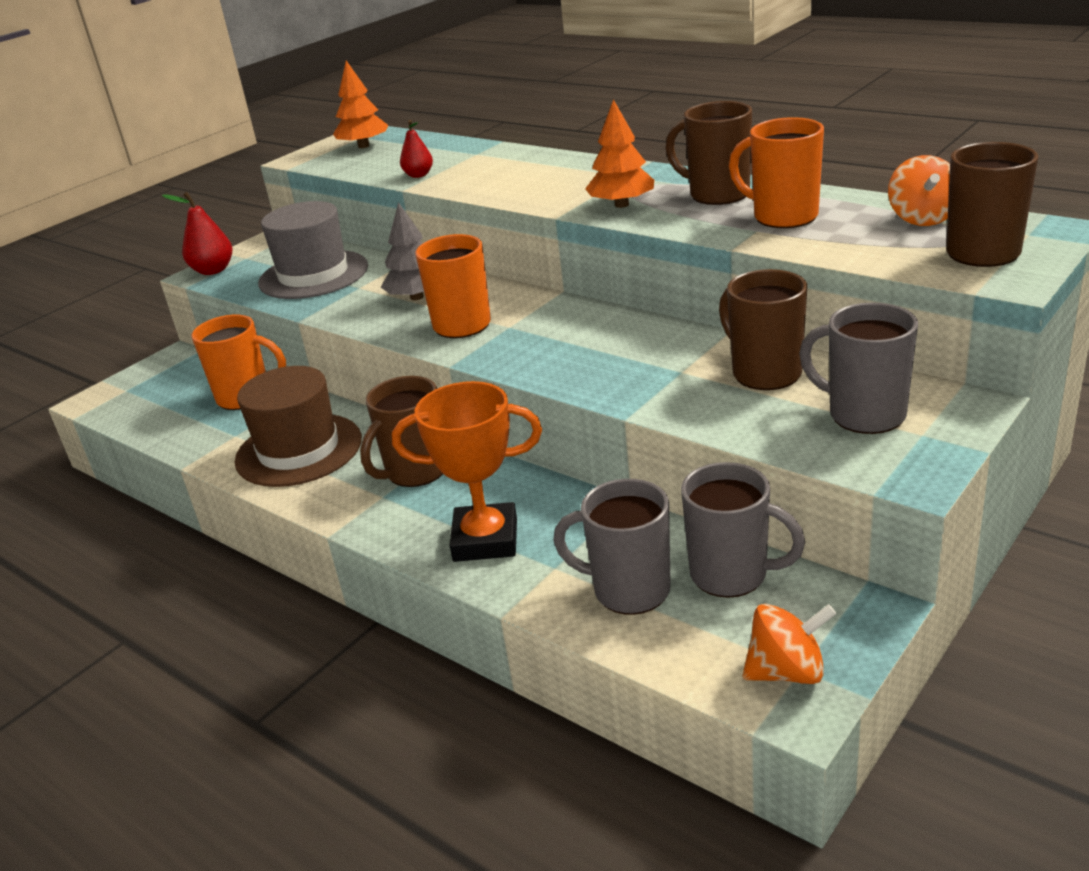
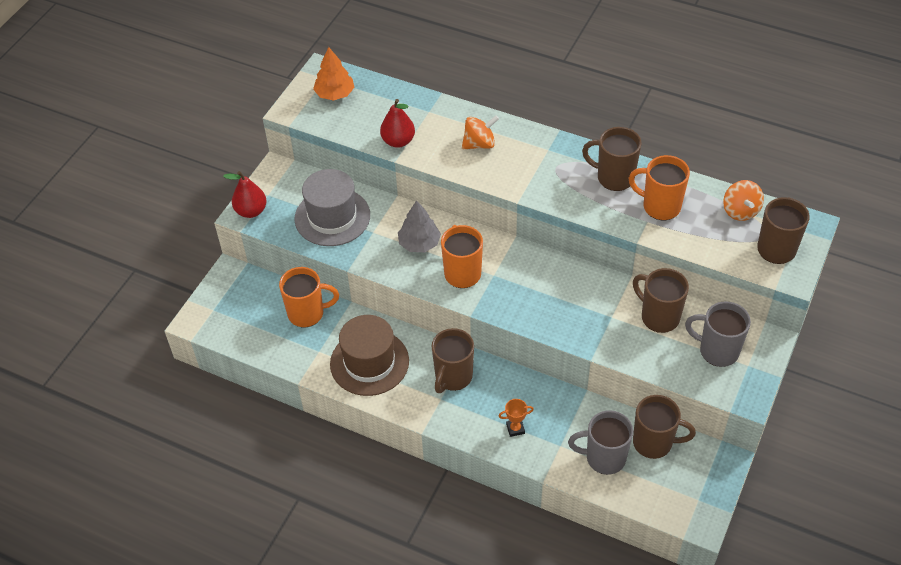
camera: 15 degrees left, 20 degrees up
orange trophy [392,381,542,562] -> orange trophy [499,399,534,437], size x0.45
red pear [400,120,433,178] -> red pear [380,99,415,148], size x1.52
orange tree [585,99,654,208] -> none
grey mug [681,462,805,598] -> brown mug [633,395,696,459]
orange spinning top [742,604,836,684] -> orange spinning top moved to [462,115,499,149]

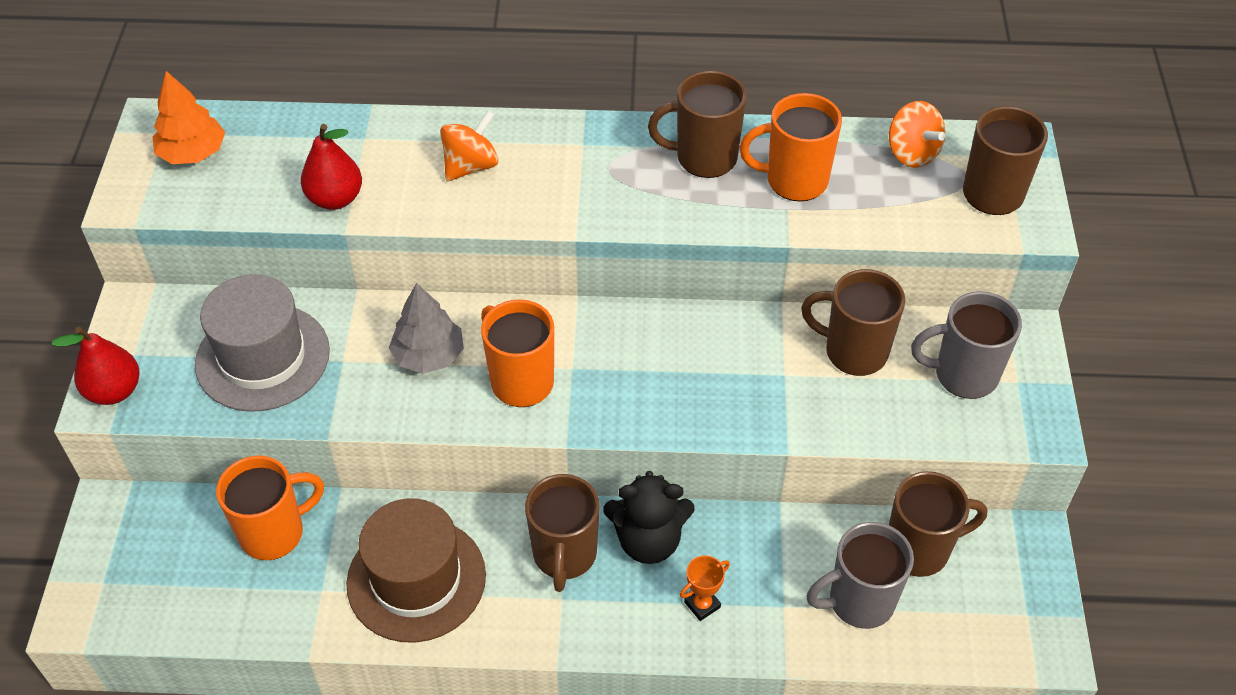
camera: 25 degrees left, 0 degrees up
none -> black teddy bear [603,471,694,564]

